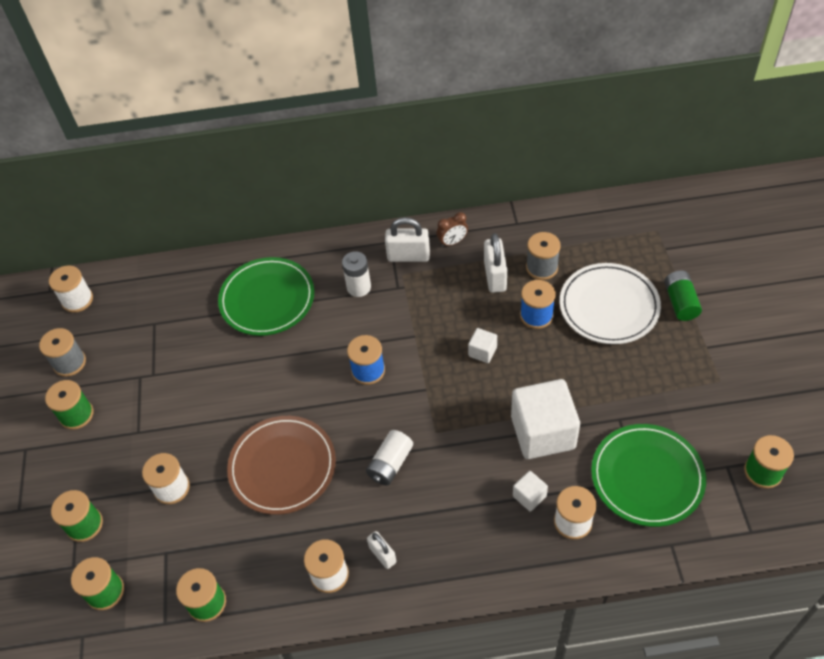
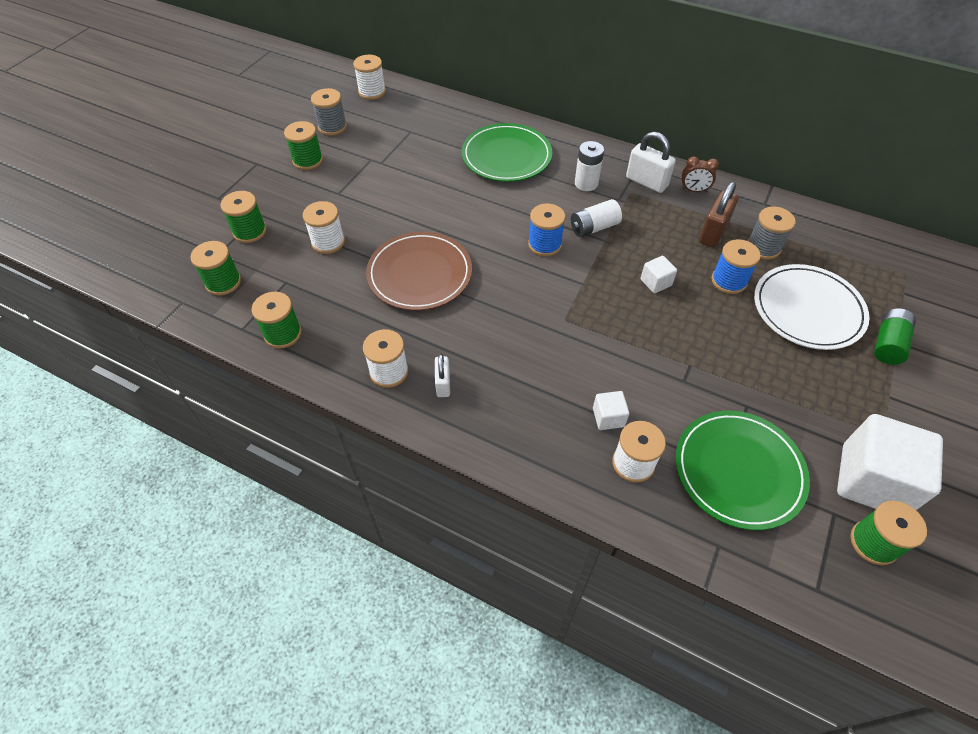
camera: 30 degrees right, 0 degrees up
white battery [366,430,413,486] -> white battery moved to [571,199,622,237]
white padlock [484,233,507,293] -> brown padlock [699,181,738,248]
white cube [511,379,580,459] -> white cube moved to [837,414,943,510]

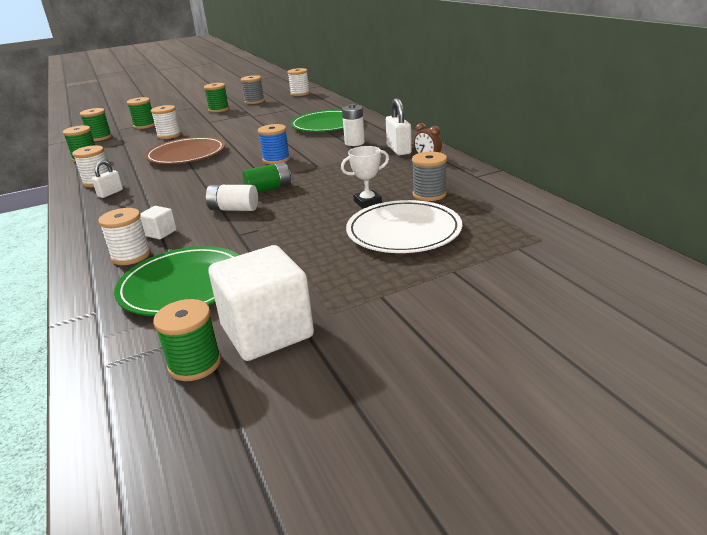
camera: 40 degrees right, 25 degrees down
white battery [571,199,622,237] -> white battery moved to [206,185,258,211]
white cube [640,256,677,293] -> none
brown padlock [699,181,738,248] -> none
blue spool [711,239,761,294] -> white trophy [341,146,389,208]
green battery [874,308,916,365] -> green battery moved to [243,162,291,193]

